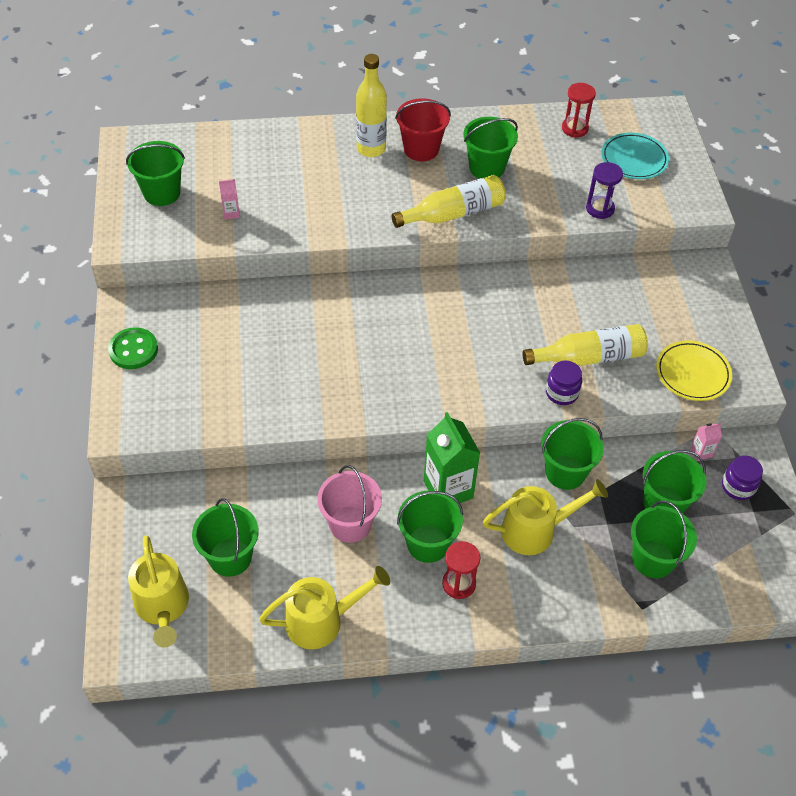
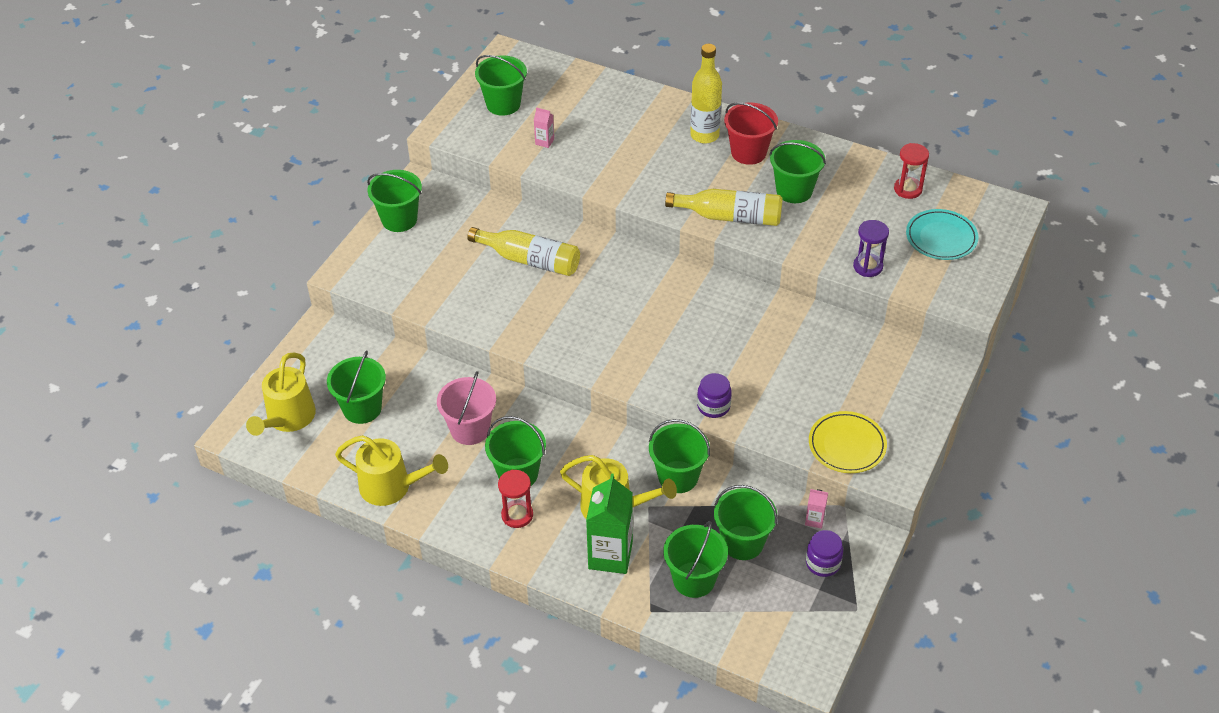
camera: 35 degrees right, 5 degrees down
green button [108,327,158,369] -> green bucket [367,170,422,232]
green carton [424,412,480,503] -> green carton moved to [586,474,633,574]
yellow bottle [523,324,648,366] -> yellow bottle moved to [467,227,580,276]

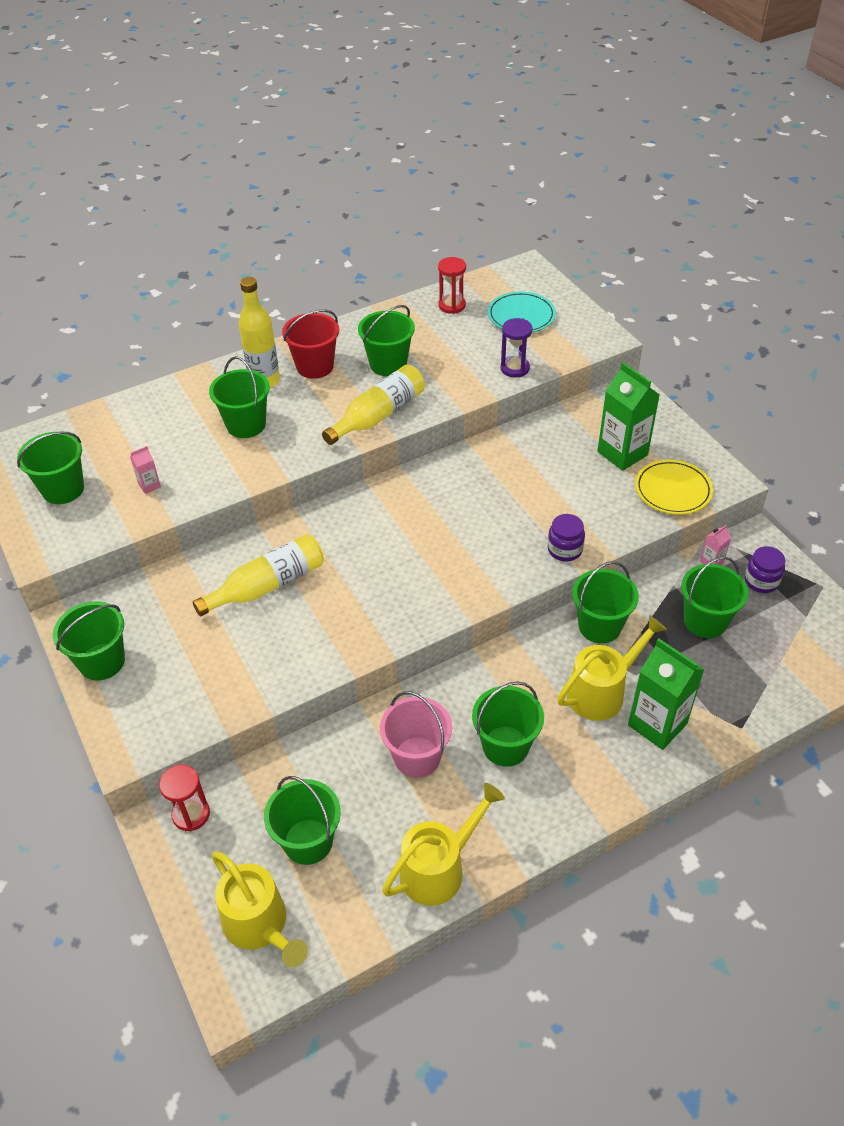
camera: 55 degrees left, 0 degrees up
red hourglass [498,470,533,528] -> red hourglass moved to [159,765,210,831]
green bucket [663,521,728,598] -> green bucket moved to [209,356,270,438]
none -> green carton [597,362,660,471]

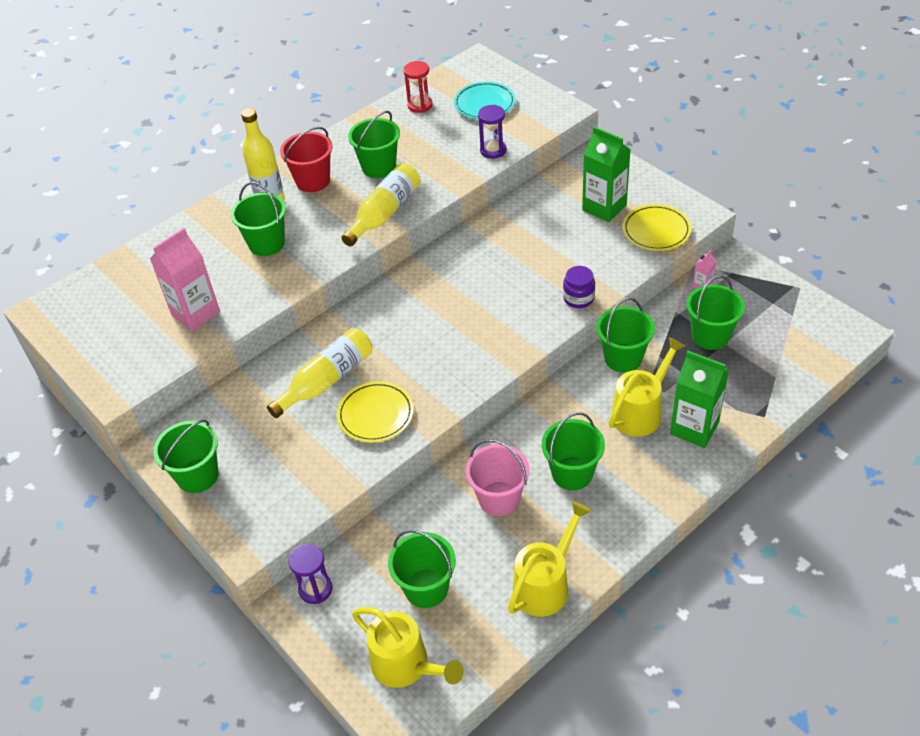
camera: 10 degrees left, 0 degrees up
green bucket [17,431,84,504] -> none
pink carton [130,446,161,494] -> pink carton [150,228,220,331], size x2.23
red hourglass [159,765,210,831] -> purple hourglass [288,544,332,604]
purple jar [745,546,785,593] -> none
none -> yellow plate [337,381,414,442]

